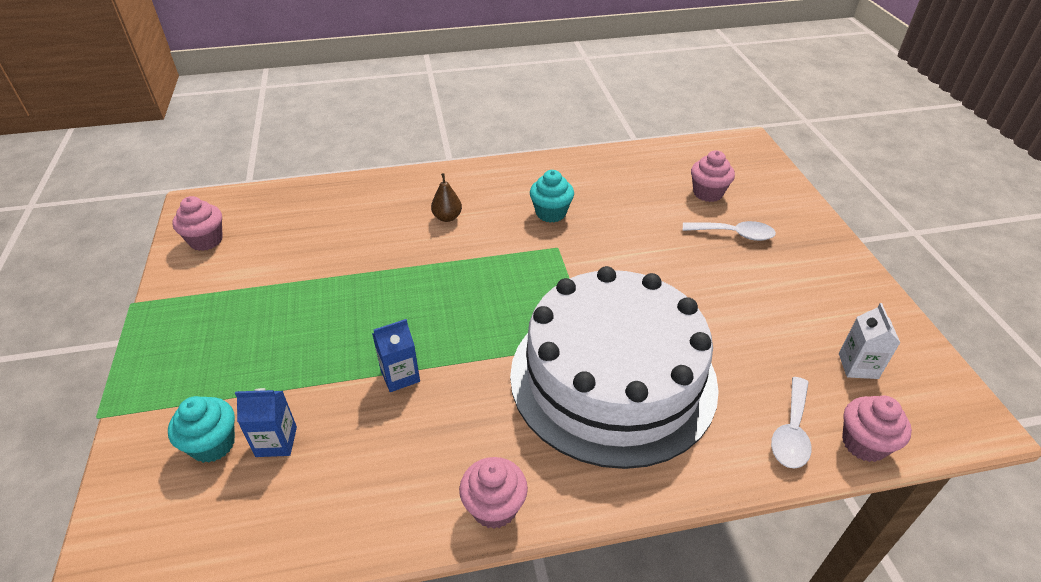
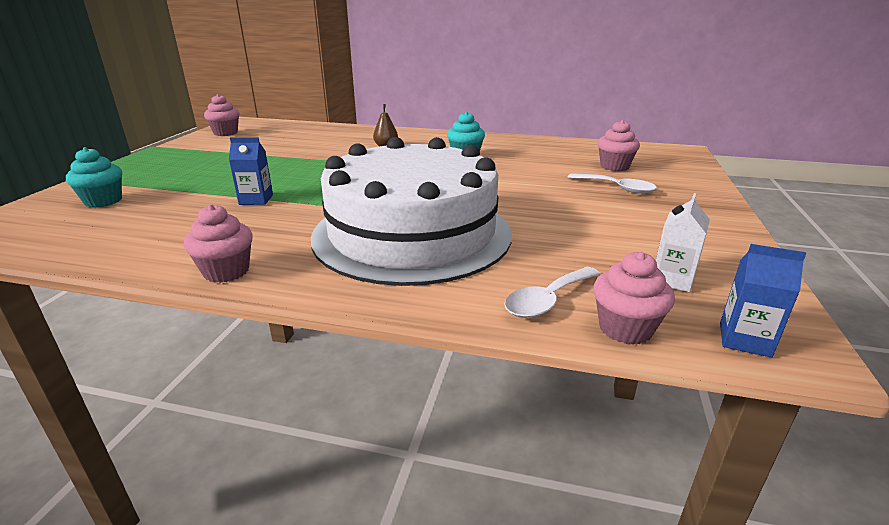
camera: 25 degrees right, 15 degrees down
blue carton [235,388,297,457] -> blue carton moved to [720,244,806,358]

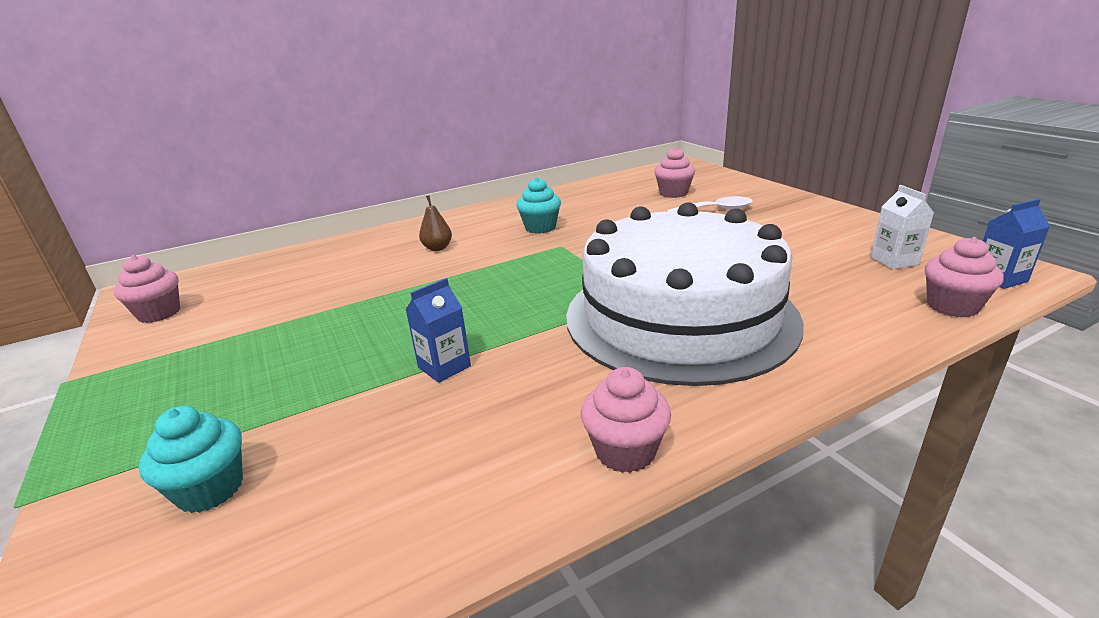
camera: 40 degrees left, 0 degrees up
white spoon [504,267,600,318] -> none

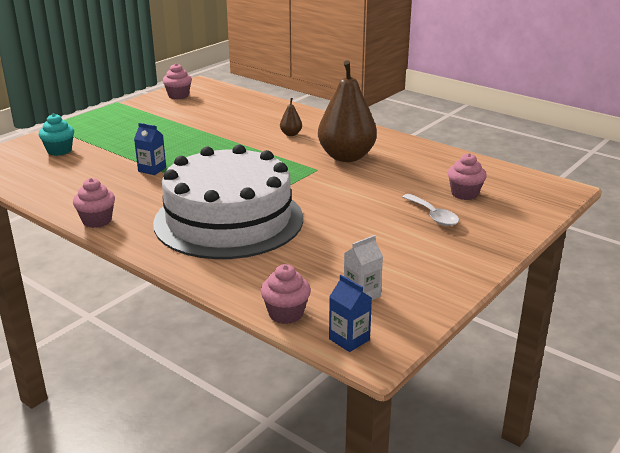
camera: 65 degrees right, 0 degrees up
turquoise cupcake [516,177,561,234] -> brown pear [318,60,377,162]

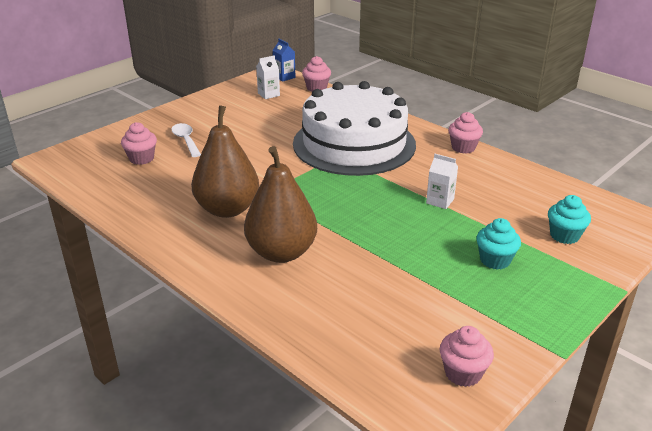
camera: 175 degrees left, 5 degrees up
blue carton [134,123,166,175] -> white carton [426,154,458,209]
brown pear [280,98,302,136] -> brown pear [244,146,317,263], size x2.45
none -> turquoise cupcake [476,218,521,270]

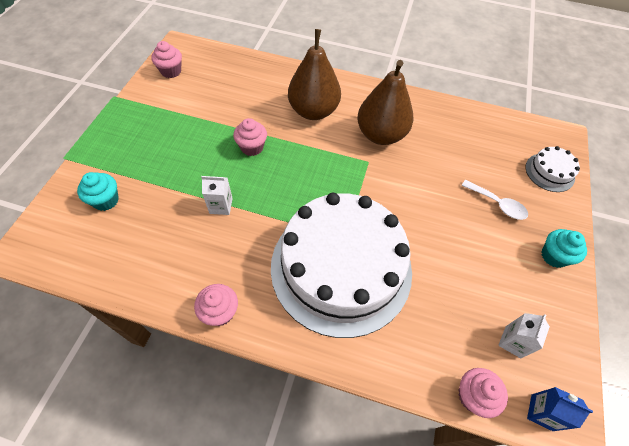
camera: 150 degrees right, 25 degrees up
pink cupcake [121,122,157,165] -> pink cupcake moved to [233,118,267,156]
turquoise cupcake [476,218,521,270] -> turquoise cupcake moved to [542,229,587,268]
none -> white cake [526,146,580,192]

